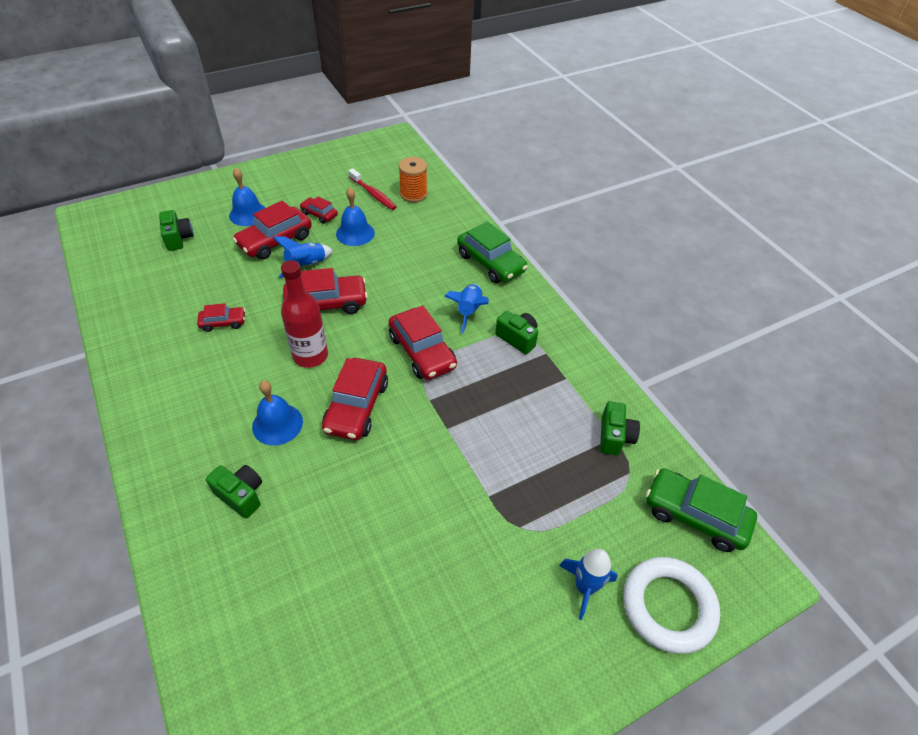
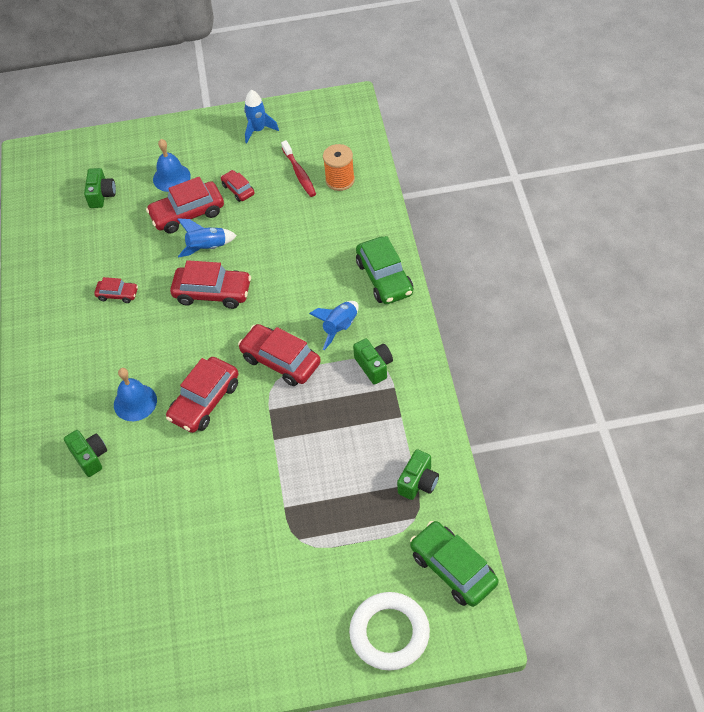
camera: 25 degrees right, 5 degrees up
red bottle [281,260,328,368] -> none
blue bell [336,188,375,246] -> none
red car [389,305,457,380] -> red car turned 135 degrees clockwise [238,324,321,386]
blue rocket [559,549,618,620] -> blue rocket moved to [244,90,279,144]

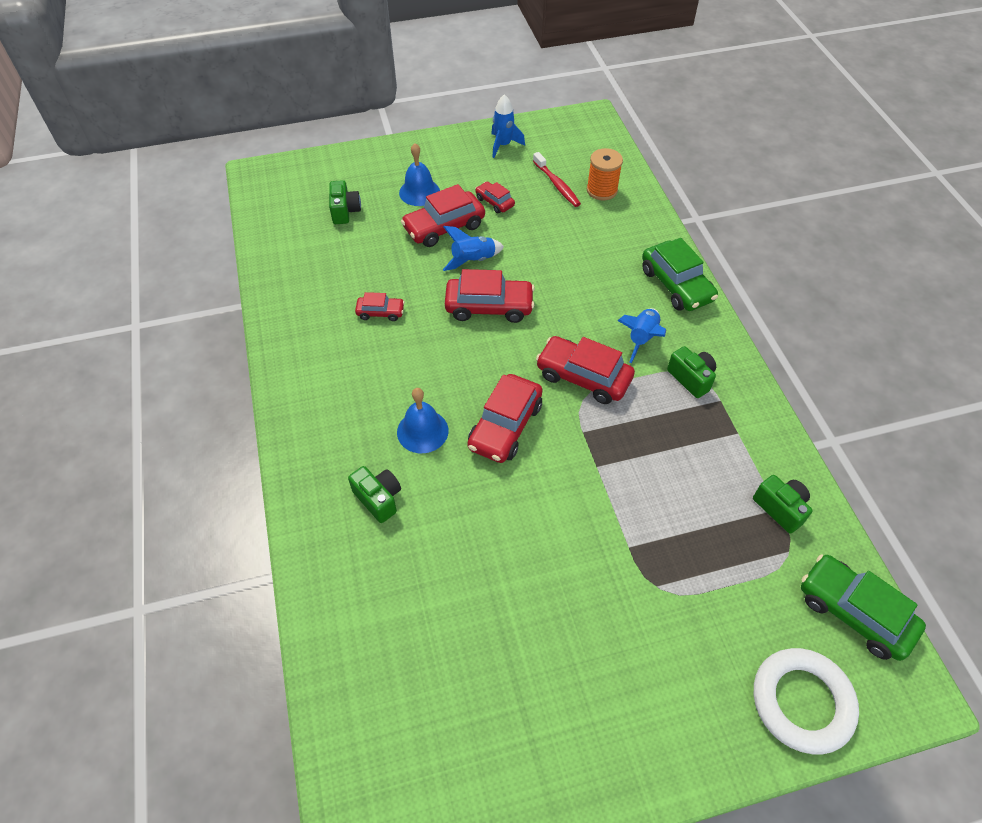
camera: 10 degrees left, 0 degrees up
green camera [397,449,439,500] -> green camera turned 60 degrees counterclockwise [753,475,813,534]

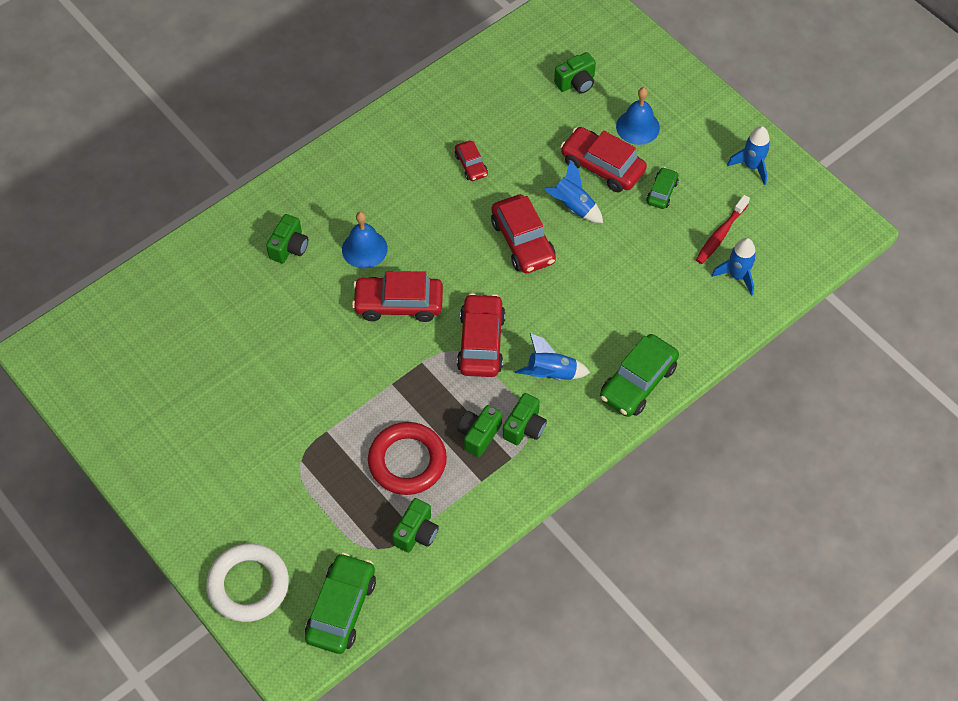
camera: 65 degrees right, 5 degrees up
red car [475,182,515,214] -> green car [646,167,679,209]
orange spool [587,148,623,201] -> blue rocket [712,238,756,296]
none -> red ring [368,422,447,495]
none -> green camera [458,405,502,457]

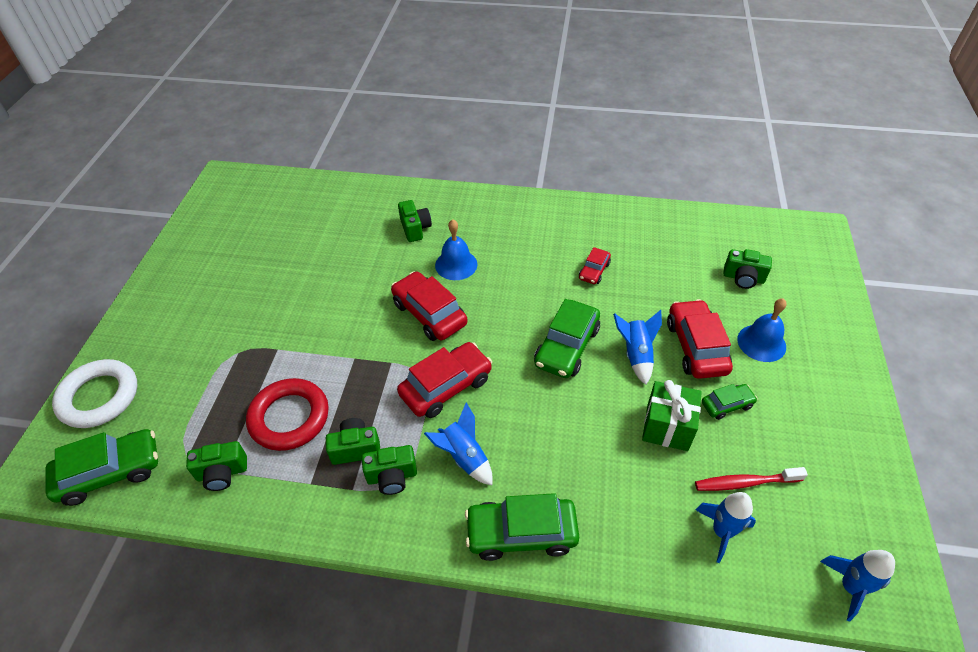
camera: 50 degrees right, 10 degrees down
green camera [266,214,308,263] -> green camera turned 90 degrees counterclockwise [398,200,432,242]
red car [491,194,556,273] -> green car [534,299,600,378]
blue rocket [727,126,770,185] -> blue rocket moved to [820,550,895,622]
none -> green gift [642,380,702,451]

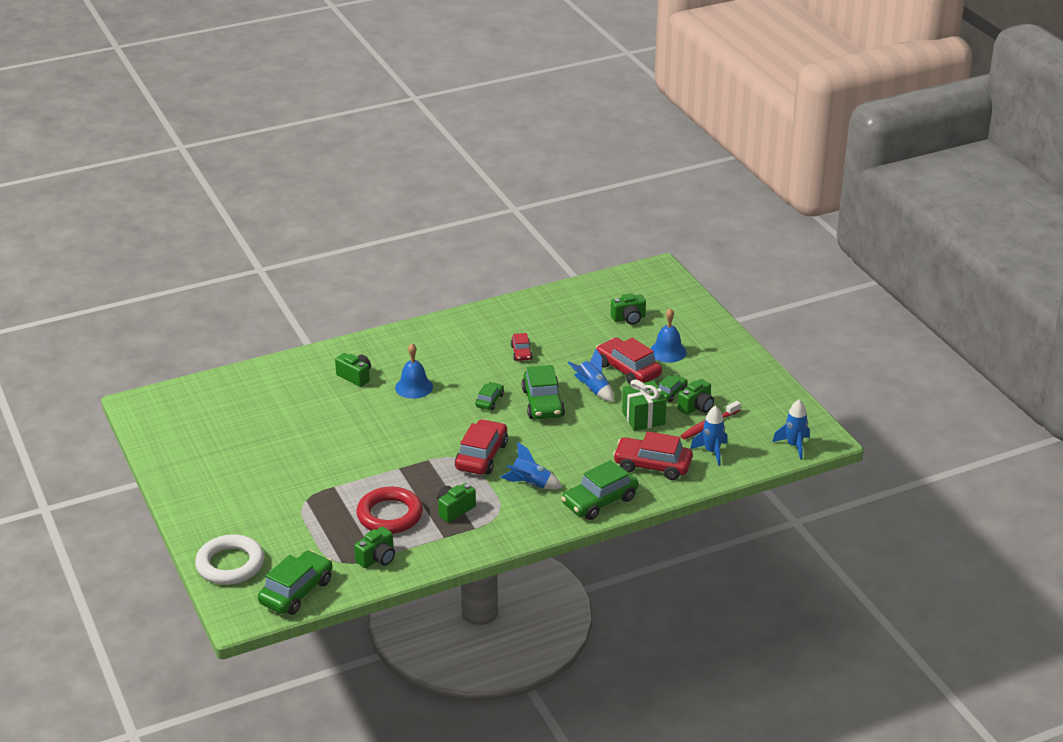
camera: 35 degrees left, 15 degrees down
green camera [361,445,417,495] -> green camera moved to [678,379,714,415]
red car [391,271,468,341] -> red car moved to [613,431,693,480]
none -> green car [475,382,504,410]

